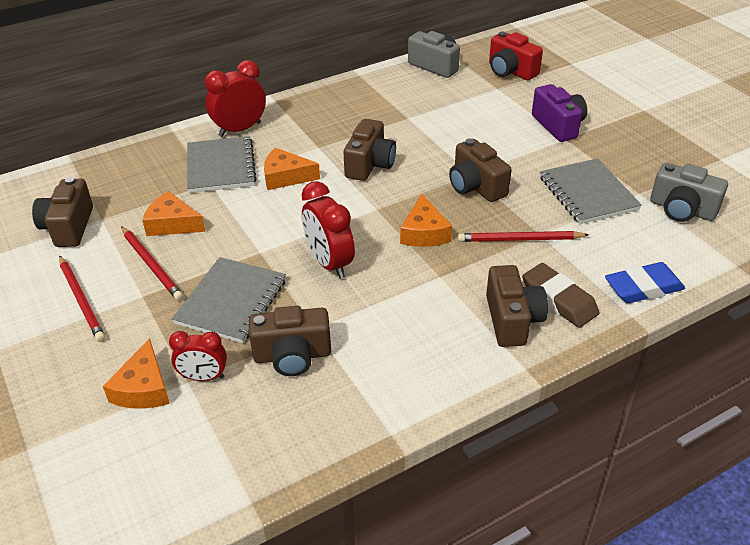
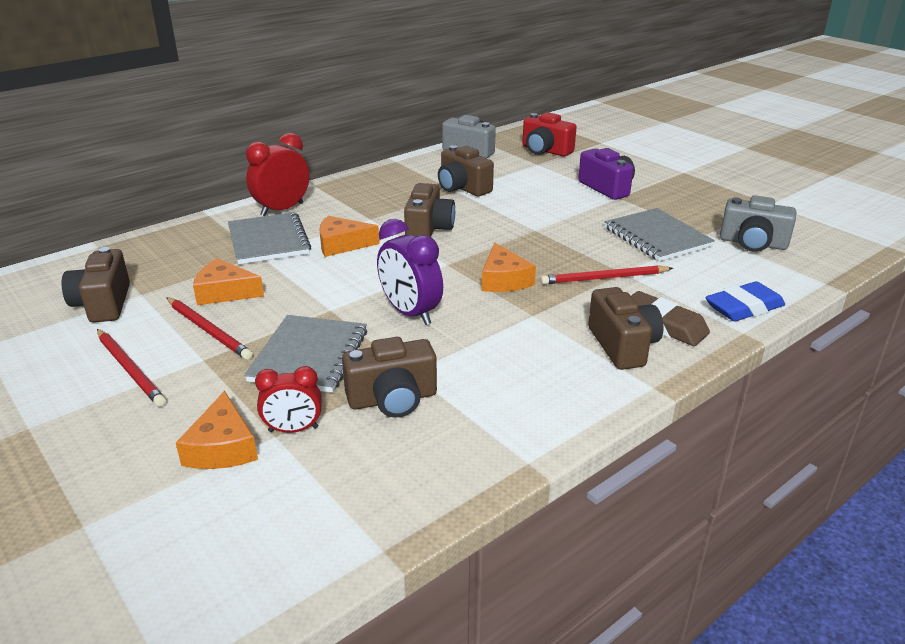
camera: 10 degrees left, 10 degrees down
red clock [302,181,355,279] -> purple clock [377,219,443,325]
brown camera [449,139,512,202] -> brown camera moved to [438,145,494,196]

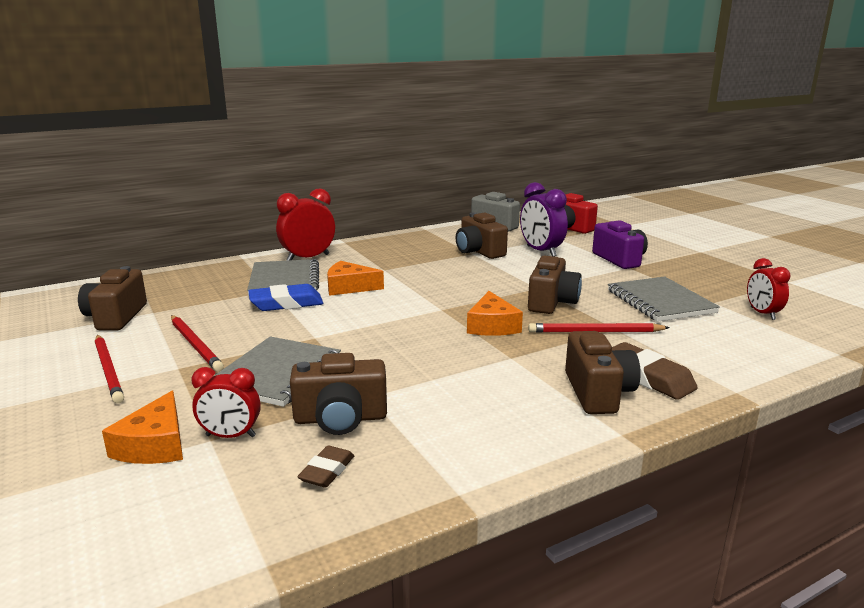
camera: 10 degrees right, 10 degrees down
orange cheese [193,258,264,305] -> none
purple clock [377,219,443,325] -> purple clock moved to [520,182,568,257]
brown camera [404,183,455,237] -> brown camera moved to [528,256,582,314]
blue eraser [706,281,785,321] -> blue eraser moved to [248,284,323,311]
grey camera [720,195,796,252] -> red clock [747,258,791,320]
none -> brown eraser [297,446,354,488]

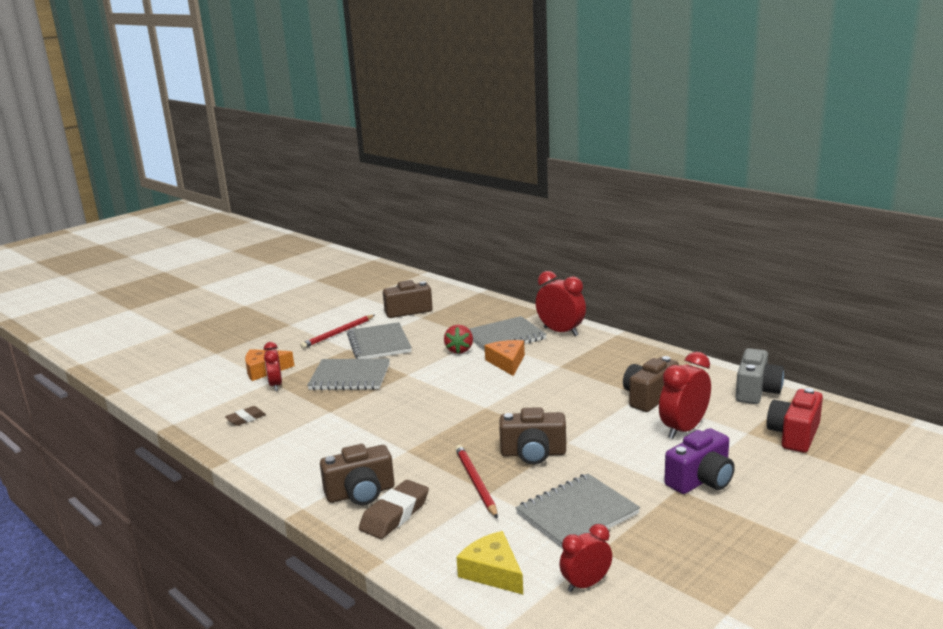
camera: 75 degrees right, 0 degrees up
red pencil [171,315,224,371] -> grey notebook [347,322,412,359]
blue eraser [248,284,323,311] -> red strawberry [444,325,473,354]
brown camera [290,353,387,435] -> none
brown eraser [297,446,354,488] -> brown eraser turned 45 degrees counterclockwise [225,406,266,426]
orange cheese [467,291,523,336] -> none
purple clock [520,182,568,257] -> red clock [659,352,711,439]
none -> yellow cheese [456,531,523,594]

